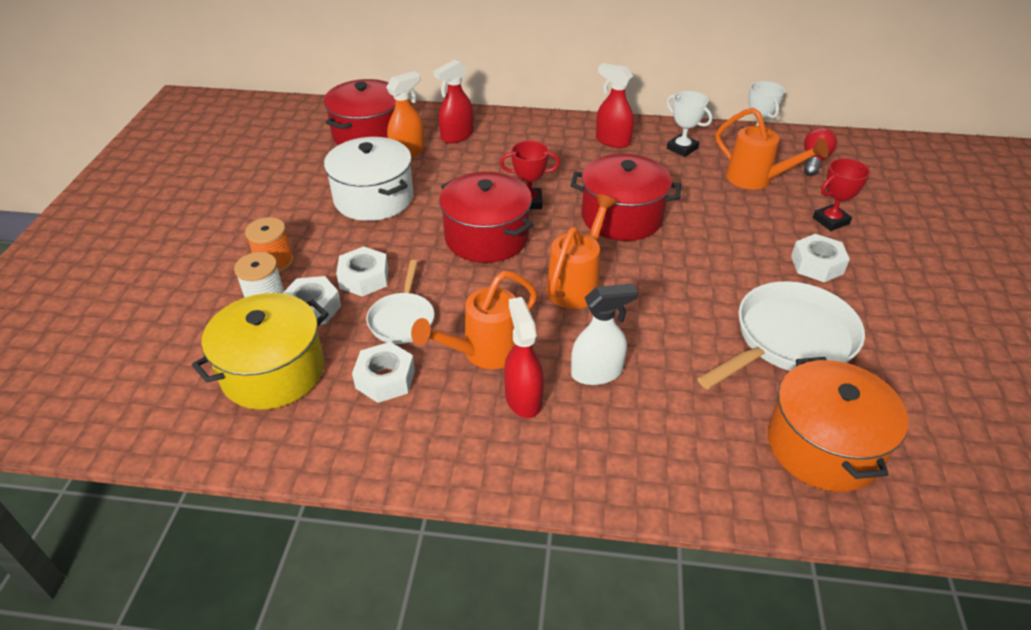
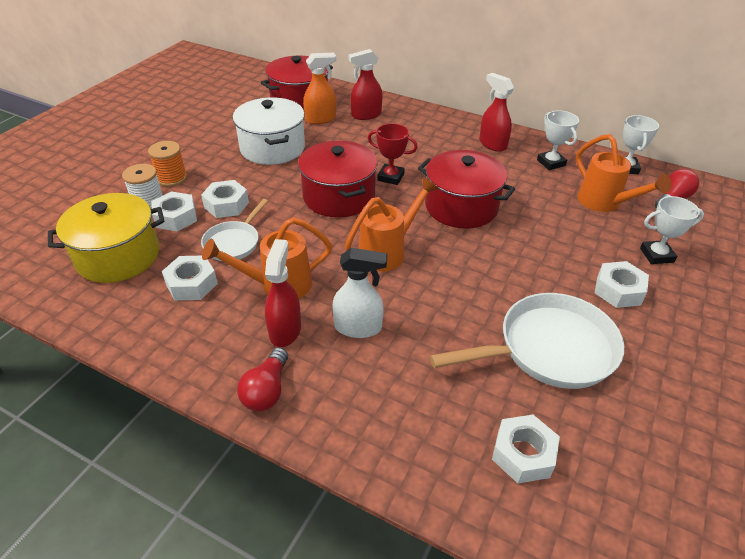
camera: 20 degrees right, 0 degrees up
orange pot [768,357,908,492] -> white nut [492,415,560,483]
red trophy [813,158,870,231] -> white trophy [640,196,704,264]
none -> red light bulb [237,347,288,412]

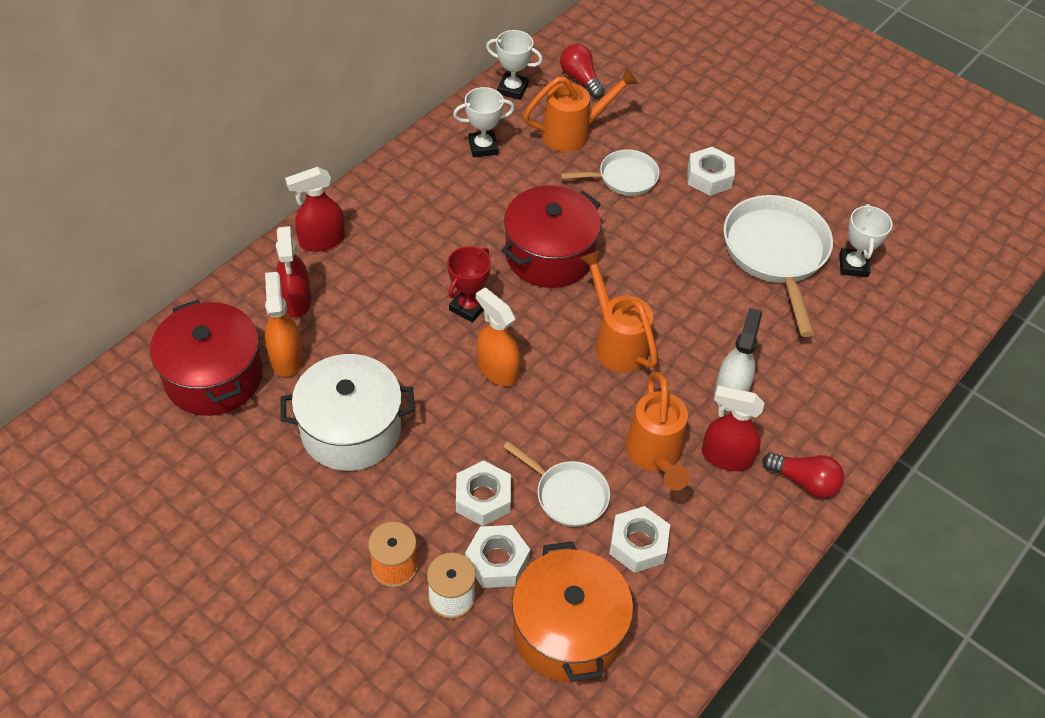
camera: 80 degrees left, 10 degrees up
yellow pot [48,193,165,283] -> orange pot [512,541,633,682]
red pot [298,141,378,218] -> orange spray bottle [476,288,520,386]
red spray bottle [479,73,514,152] -> red spray bottle moved to [285,167,345,252]
white nut [492,415,560,483] -> none
white trophy [640,196,704,264] -> white trophy moved to [839,204,893,277]
none -> white pan [561,149,660,196]

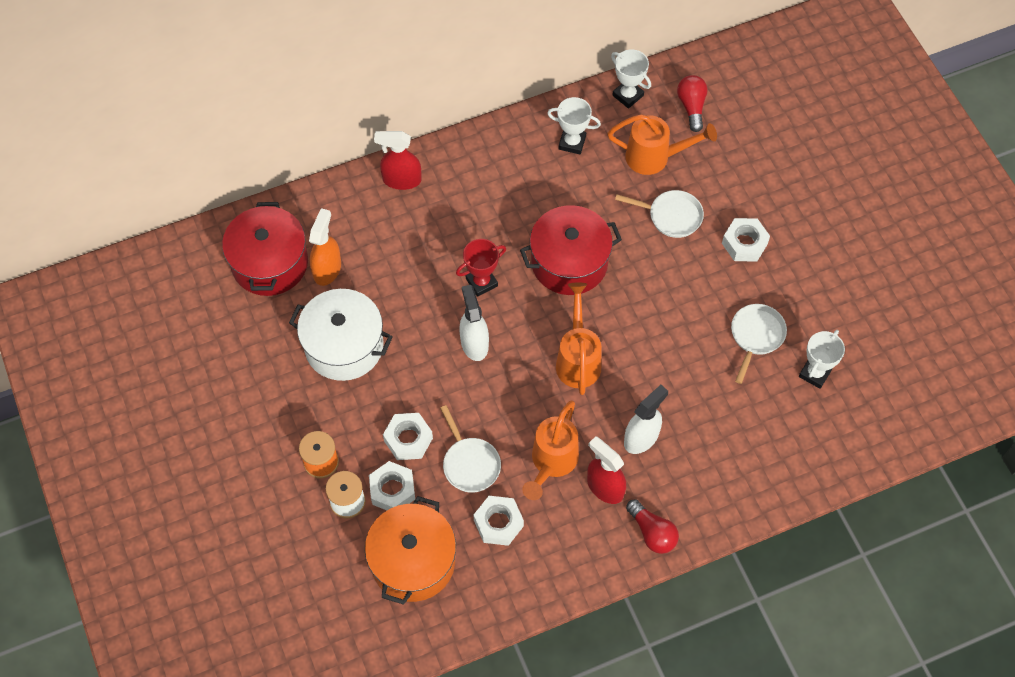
camera: 30 degrees right, 10 degrees up
red spray bottle [276,226,311,318] -> none
orange spray bottle [476,288,520,386] -> white spray bottle [459,285,489,361]
white pan [723,195,833,337] -> white pan [731,304,787,384], size x0.57

